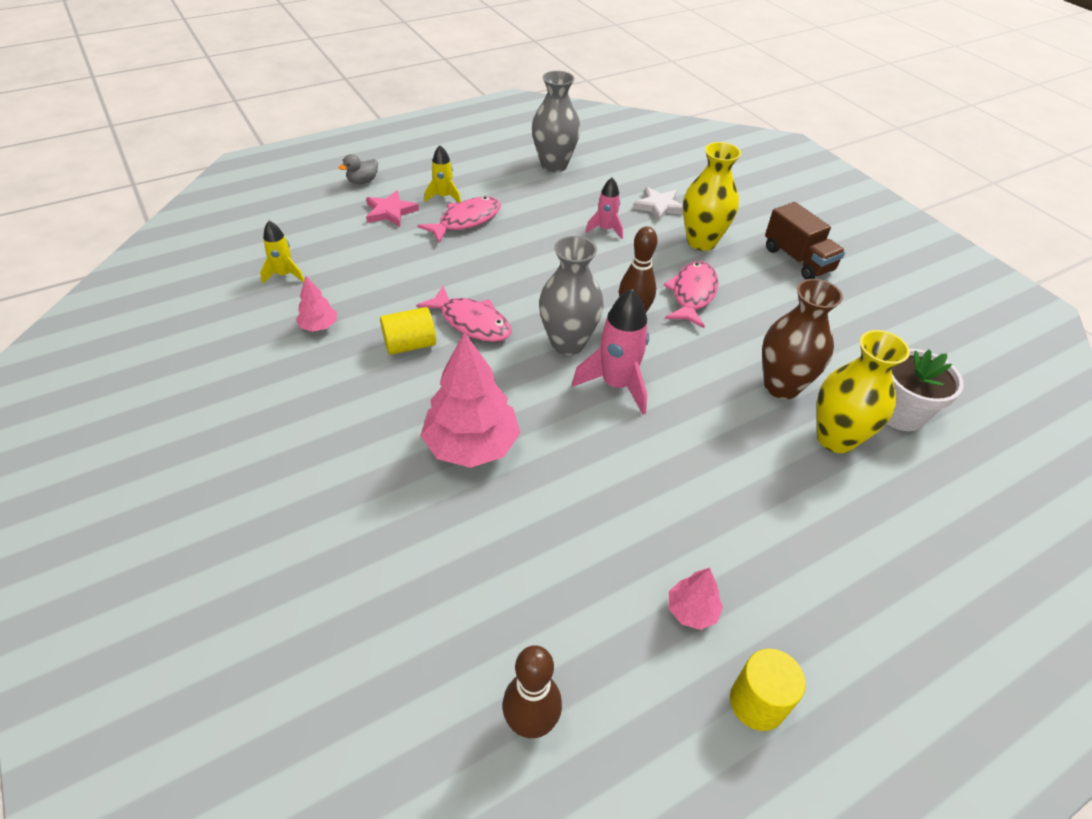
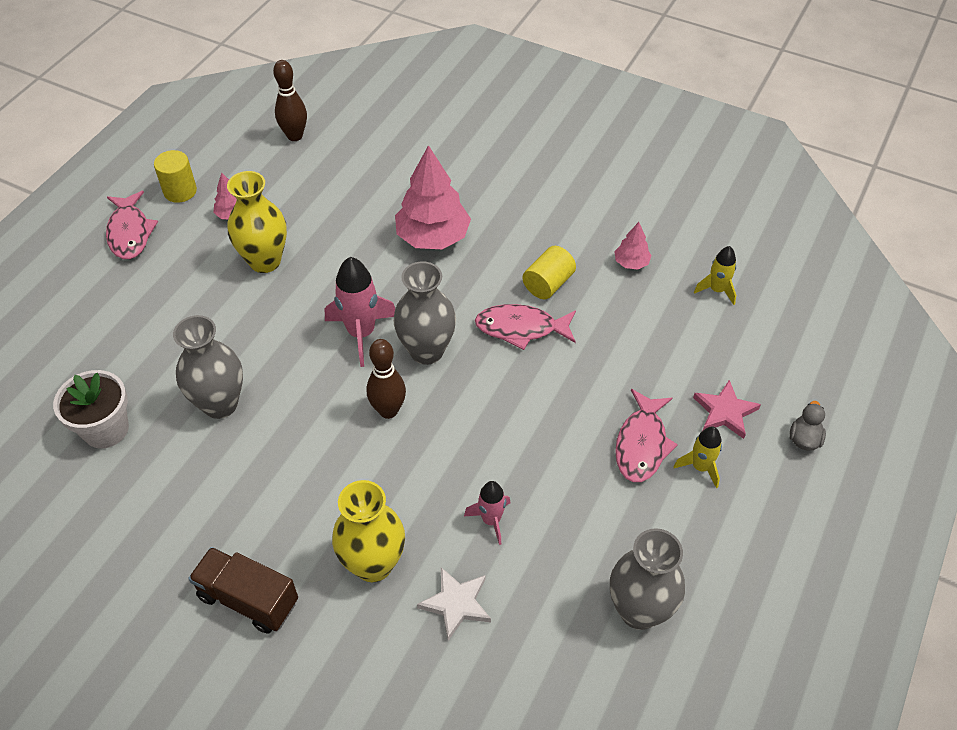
camera: 150 degrees right, 5 degrees up
pink fish [663,261,718,328] -> pink fish moved to [106,191,158,259]
brown vase [762,279,843,399] -> grey vase [173,315,243,419]
yellow vase [816,330,910,453] -> yellow vase moved to [227,171,287,273]

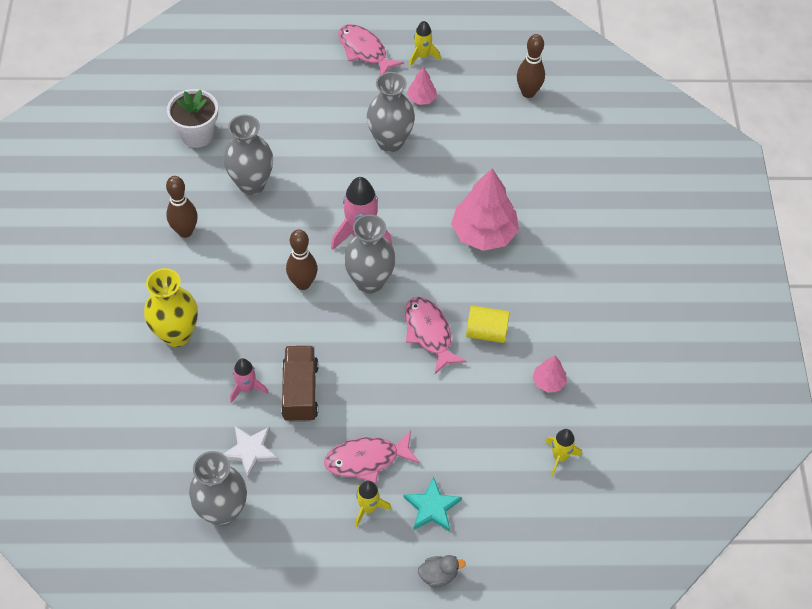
camera: 60 degrees right, 5 degrees up
pink fish [106,191,158,259] -> pink fish turned 90 degrees clockwise [338,24,404,75]
yellow cylinder [154,150,197,203] -> yellow rocket [409,21,441,67]
brown truck [188,547,298,634] -> brown truck moved to [281,346,319,422]
yellow vase [227,171,287,273] -> grey vase [367,72,415,152]
white star [417,567,491,641] -> white star moved to [224,426,279,479]
pink star [693,380,761,439] -> turquoise star [403,476,462,532]
none -> brown bowling pin [166,176,198,238]

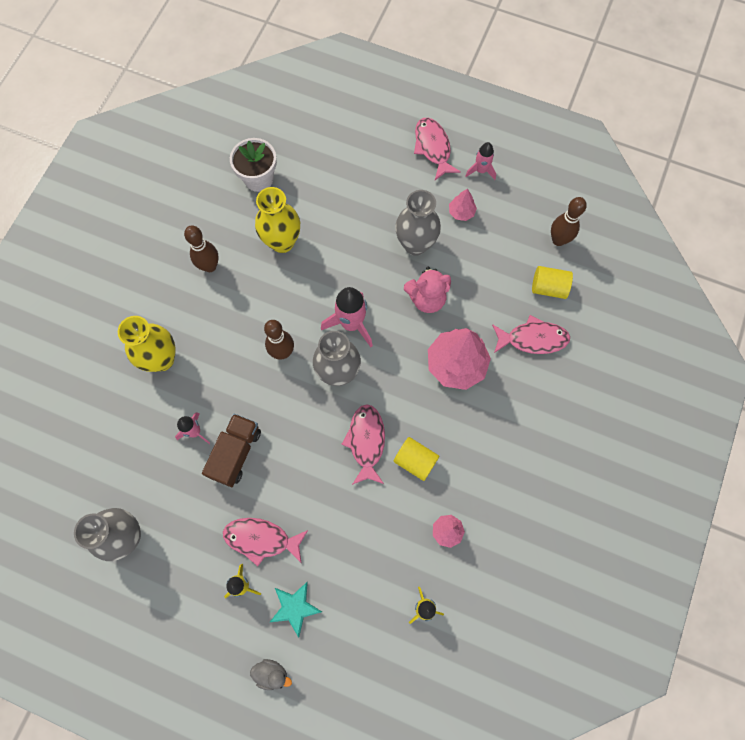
camera: 25 degrees right, 15 degrees up
grey vase [224,115,273,195] -> yellow vase [255,187,300,253]
white star [224,426,279,479] -> none
yellow rocket [409,21,441,67] -> pink rocket [465,142,496,180]
none -> pink teddy bear [404,267,451,313]
none -> pink fish [492,315,570,354]
none -> yellow cylinder [532,266,573,299]

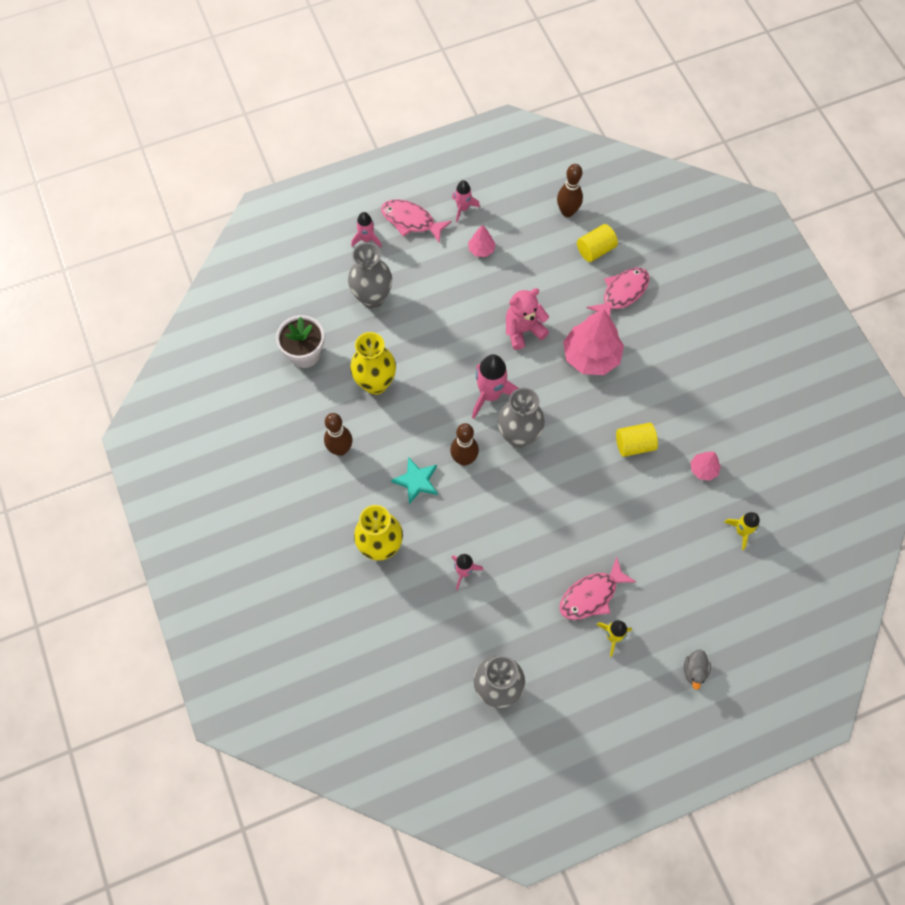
camera: 45 degrees left, 5 degrees down
brown truck [202,414,261,487] -> none
grey duck [250,659,292,690] -> grey duck turned 135 degrees clockwise [684,650,711,690]
turquoise star [270,582,322,638] -> turquoise star moved to [391,457,438,504]
pink fish [341,404,385,485] -> none
grey vase [395,190,441,256] -> grey vase moved to [348,242,392,309]
pink teddy bear [404,267,451,313] -> pink teddy bear turned 150 degrees counterclockwise [506,288,549,350]
none -> pink rocket [351,212,382,248]

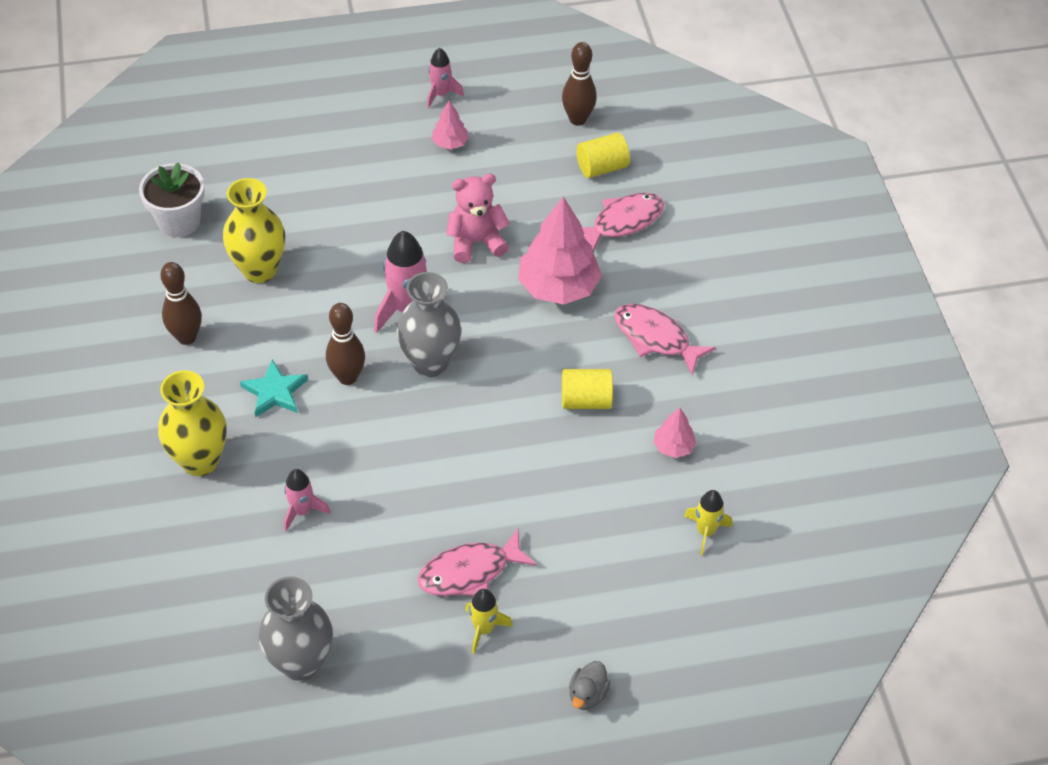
camera: 10 degrees right, 15 degrees down
grey vase [348,242,392,309] -> none
pink rocket [351,212,382,248] -> none
pink fish [381,199,452,242] -> pink fish moved to [614,304,716,375]

